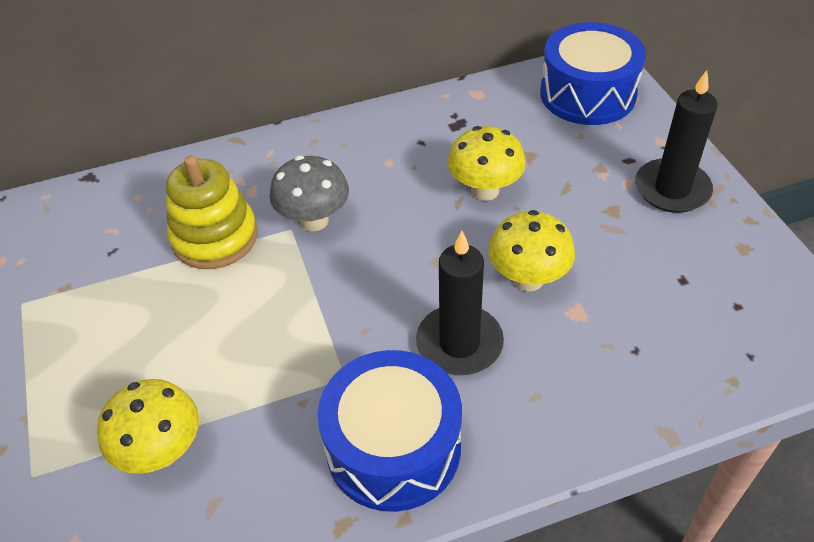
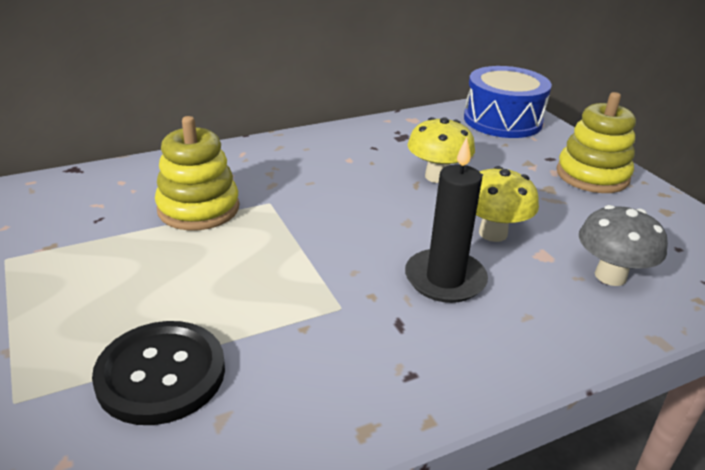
camera: 10 degrees left, 15 degrees down
yellow mushroom [97,379,199,474] -> black button [92,321,225,425]
grey mushroom [270,156,349,231] -> grey mushroom moved to [579,205,668,286]
blue drum [318,350,462,512] -> none
black candle [635,70,717,213] -> yellow stacking toy [556,92,636,193]

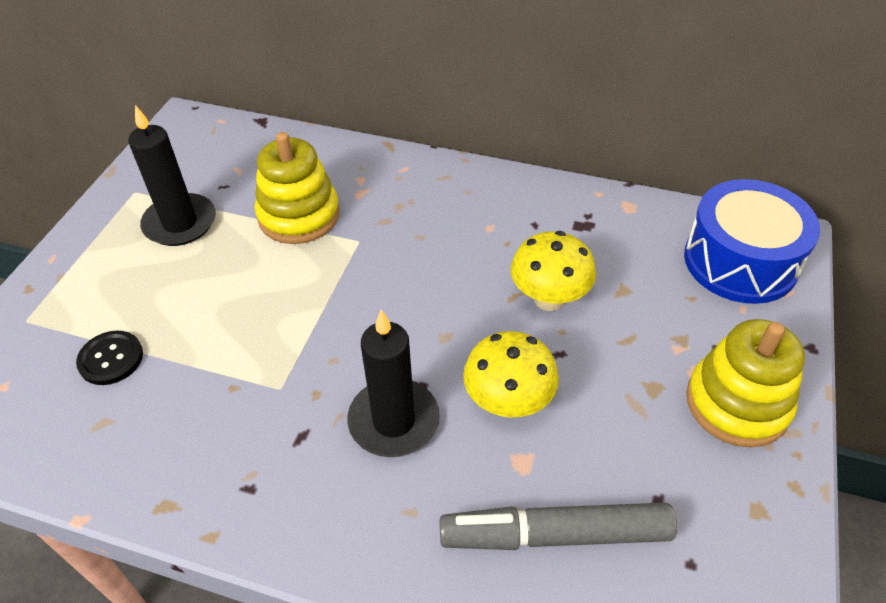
camera: 45 degrees right, 15 degrees up
black button [92,321,225,425] -> black button [76,331,143,385], size x0.58
grey mushroom [579,205,668,286] -> grey marker [439,502,677,550]
none -> black candle [128,105,216,246]

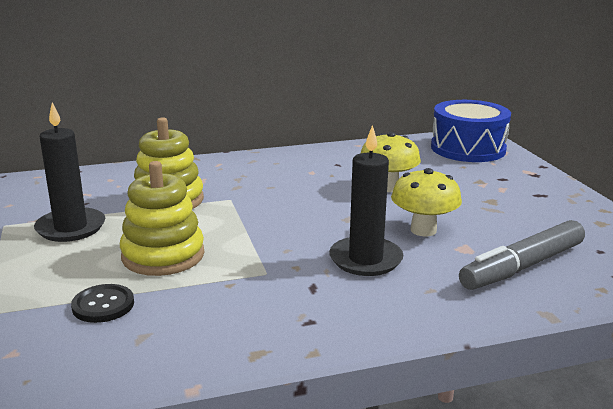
camera: 35 degrees left, 25 degrees down
yellow stacking toy [686,319,805,447] -> yellow stacking toy moved to [120,161,204,276]

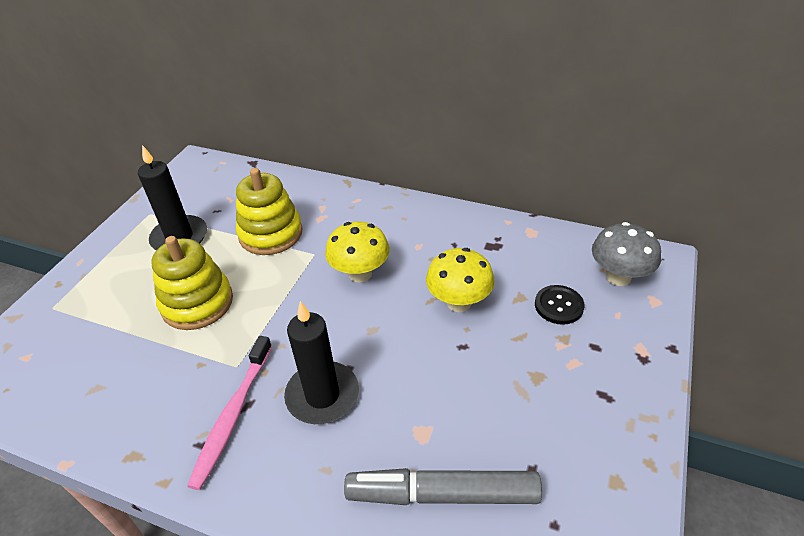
camera: 40 degrees right, 20 degrees up
black button [71,284,134,323] -> black button moved to [535,285,585,325]
yellow mushroom [391,168,462,236] -> yellow mushroom moved to [325,221,390,283]
blue drum [431,100,511,162] -> grey mushroom [592,222,661,286]
none -> pink toothbrush [187,336,272,490]

